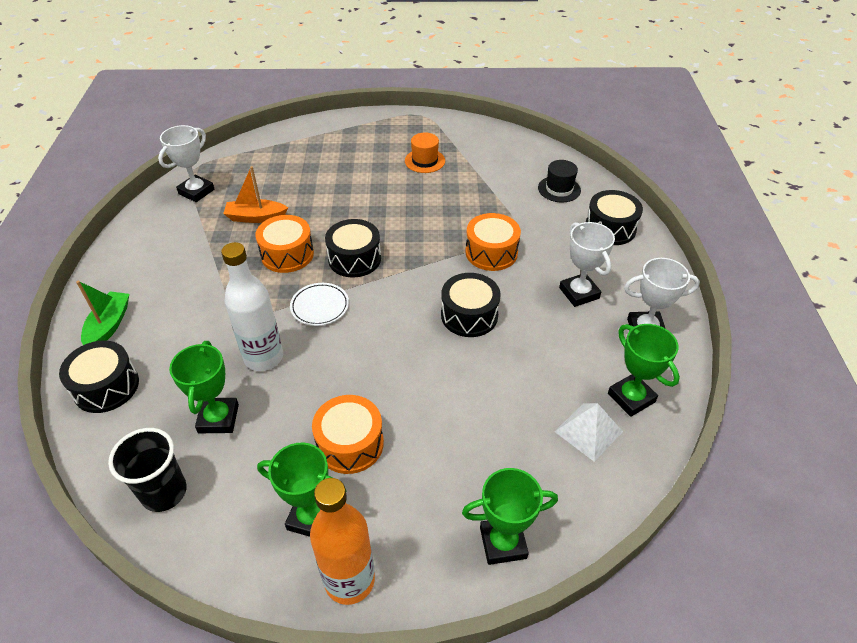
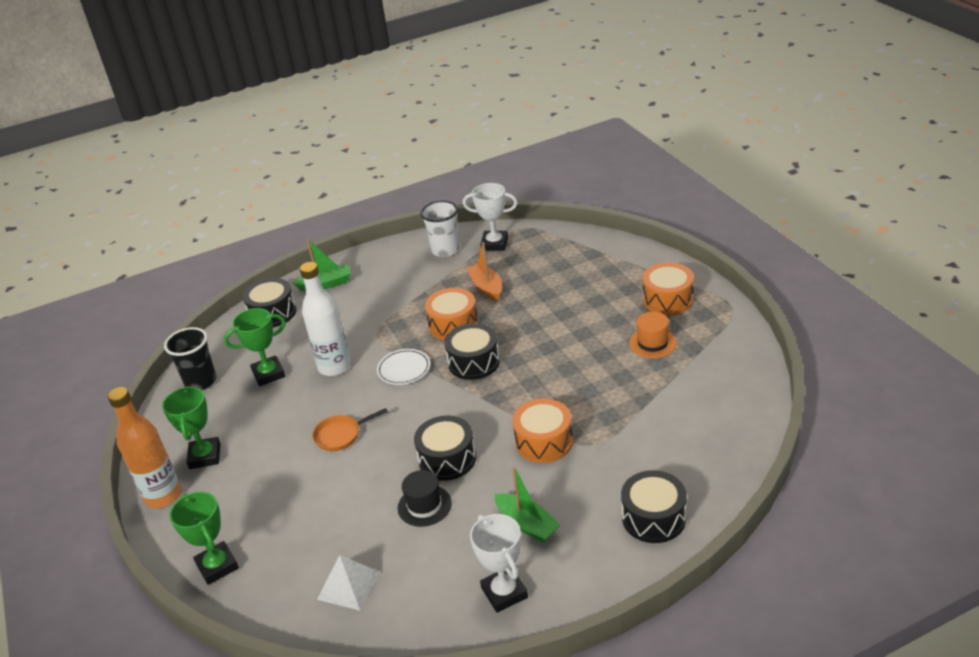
camera: 70 degrees right, 10 degrees down
orange drum [312,395,384,474] -> orange drum moved to [643,263,694,315]
black hat [538,160,581,203] -> black hat moved to [398,470,452,527]
white trophy [559,222,615,307] -> green boat [495,466,561,543]
green trophy [608,324,680,417] -> none
none -> orange pan [312,408,388,451]
none -> white cup [420,200,459,257]

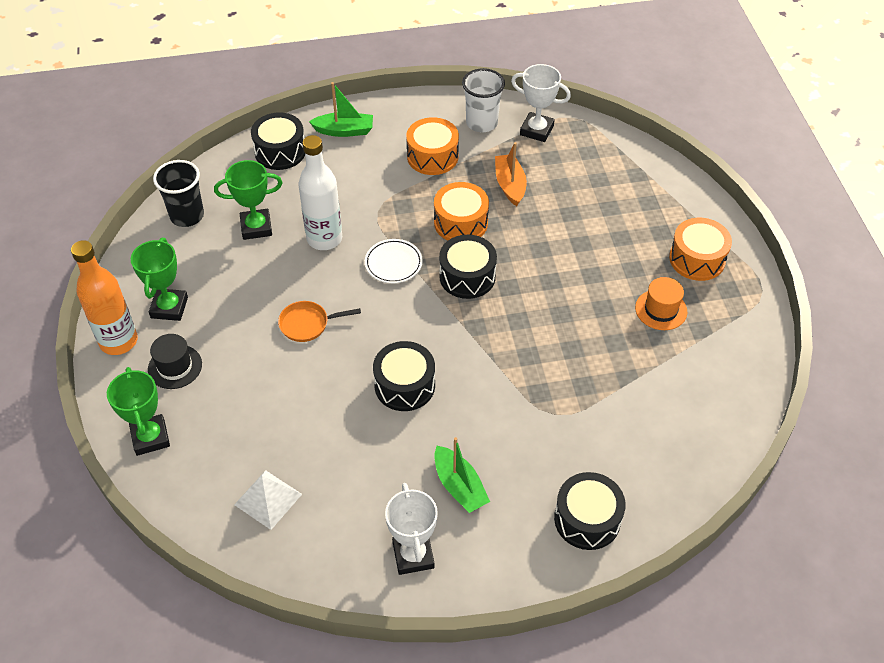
camera: 10 degrees right, 15 degrees up
black hat [398,470,452,527] -> black hat moved to [148,334,202,389]
orange drum [513,399,573,463] -> orange drum moved to [406,117,459,175]

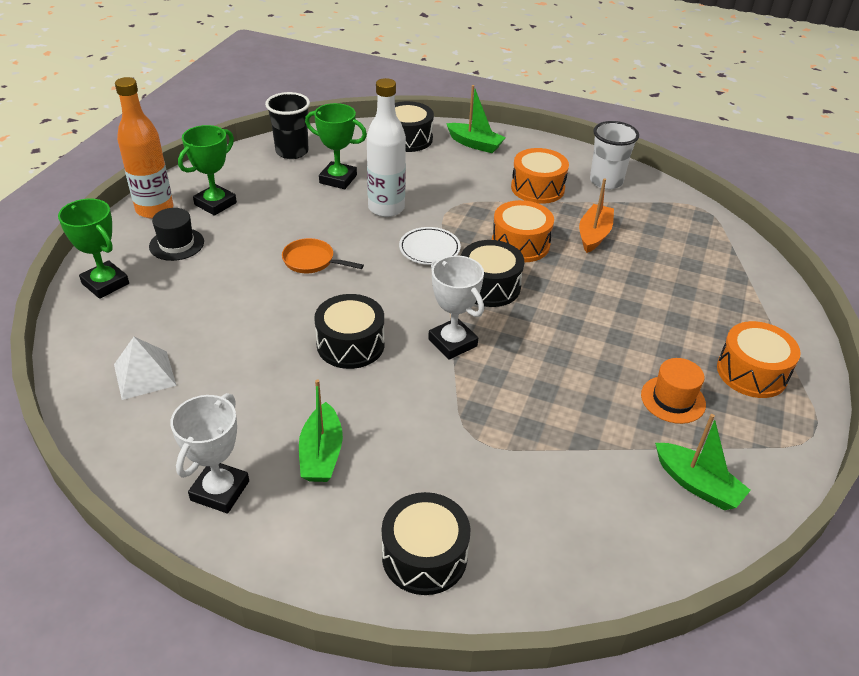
camera: 30 degrees right, 10 degrees down
green trophy [107,367,170,456] -> green trophy turned 60 degrees counterclockwise [58,199,129,299]
white trophy [511,64,571,142] -> white trophy moved to [428,255,484,360]
none -> green boat [655,414,751,510]

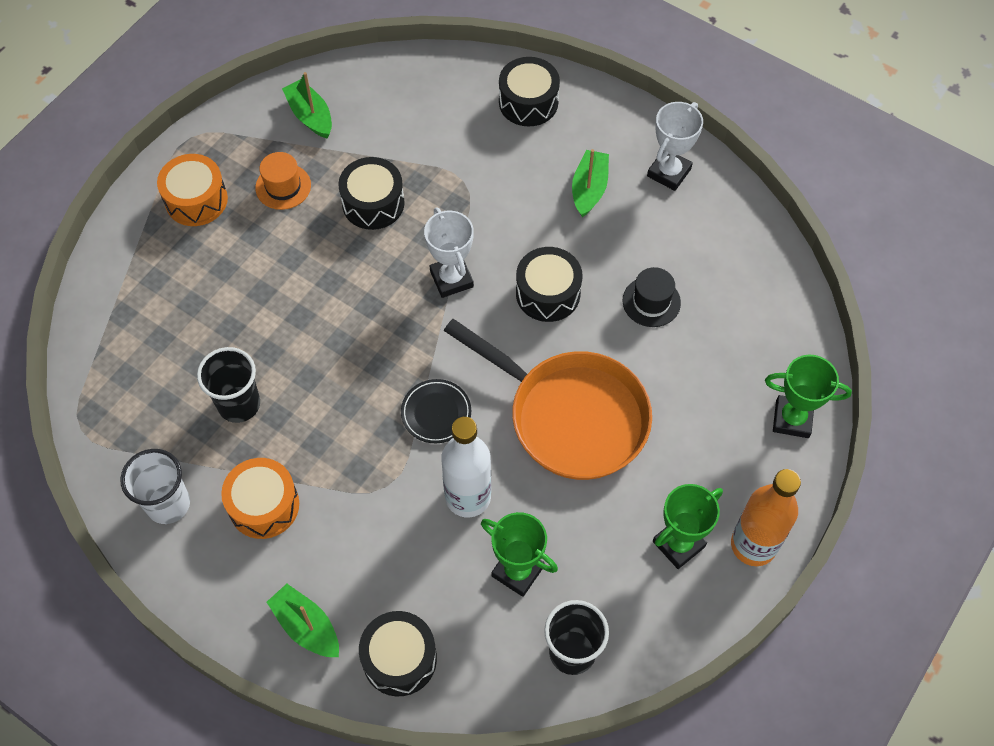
camera: 165 degrees left, 20 degrees up
green trophy [58,199,129,299] -> green trophy turned 45 degrees counterclockwise [765,355,852,438]
white pyramid [114,337,177,400] -> none
black hat [149,208,204,261] -> black hat moved to [622,267,681,327]
orange pan [282,238,364,273] -> orange pan [444,319,652,480], size x2.41
white plate [399,227,461,265] -> black plate [401,379,471,443]
black drum [461,240,524,307] -> black drum moved to [338,157,405,230]
orange drum [492,200,554,262] -> none
orange boat [579,178,614,253] -> black cup [197,347,260,423]

